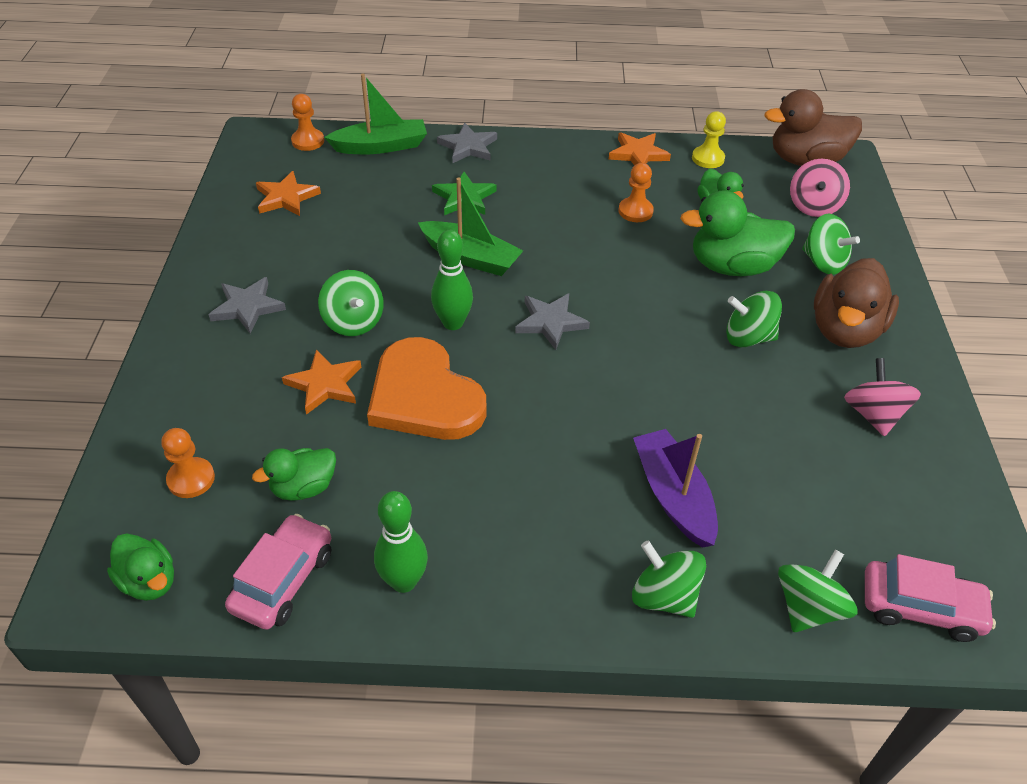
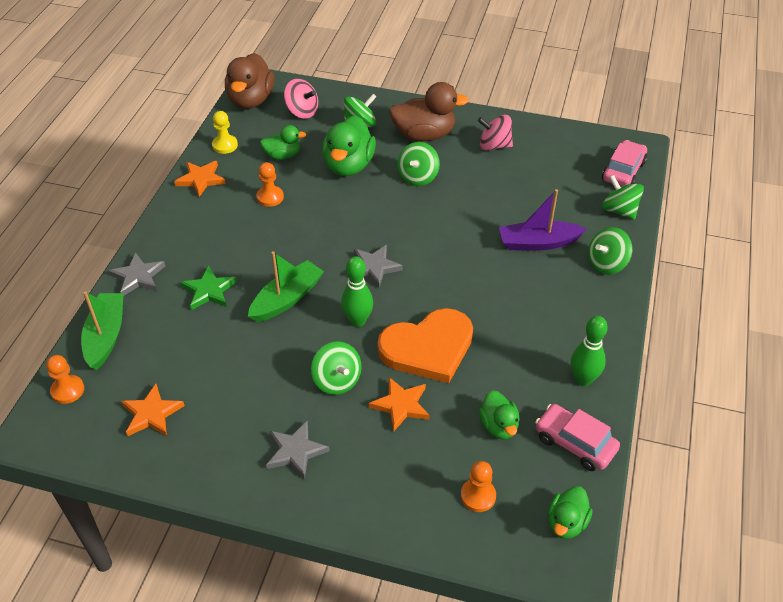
camera: 75 degrees left, 0 degrees up
green duck [107,533,174,601] -> green duck turned 150 degrees clockwise [548,486,593,539]
green spinning top [318,270,383,336] -> green spinning top turned 75 degrees clockwise [311,341,362,395]
brown duck [814,258,899,348] -> brown duck turned 45 degrees counterclockwise [389,82,469,141]

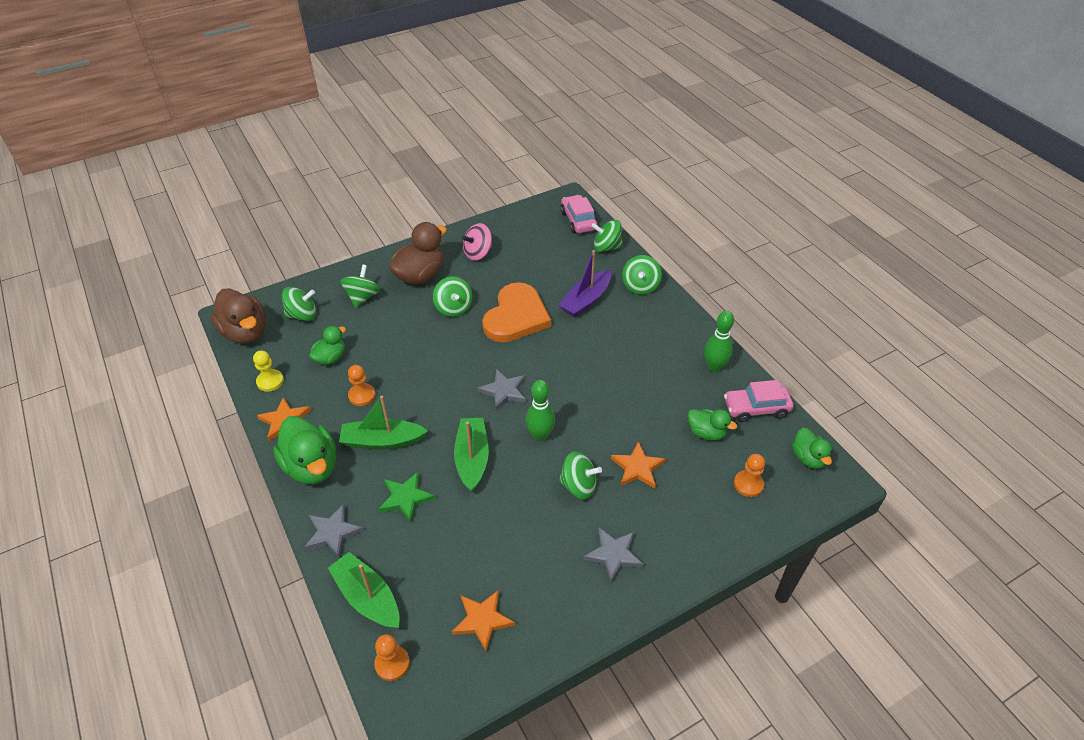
camera: 45 degrees left, 0 degrees up
pink spinning top [284,79,318,119] -> green spinning top [282,287,316,321]
green duck [322,115,376,176] -> green duck moved to [273,416,336,484]
orange heart [377,308,473,383] -> orange heart moved to [482,282,551,342]
none -> green boat [339,396,428,449]

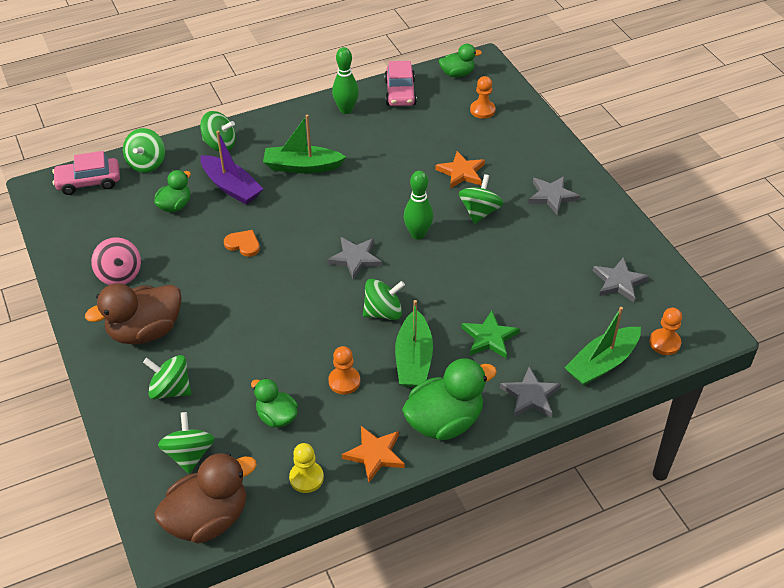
camera: 85 degrees left, 0 degrees up
brown duck [389,222,447,284] -> brown duck turned 75 degrees counterclockwise [85,283,182,345]
green spinning top [433,276,473,317] -> green spinning top moved to [363,279,405,320]
orange star [452,590,515,652] -> grey star [593,257,649,302]
green boat [454,418,489,492] -> green boat moved to [263,114,346,173]
orange heart [482,282,551,342] -> orange heart [224,230,260,257], size x0.42
green duck [688,409,737,440] -> green duck moved to [154,170,191,212]

